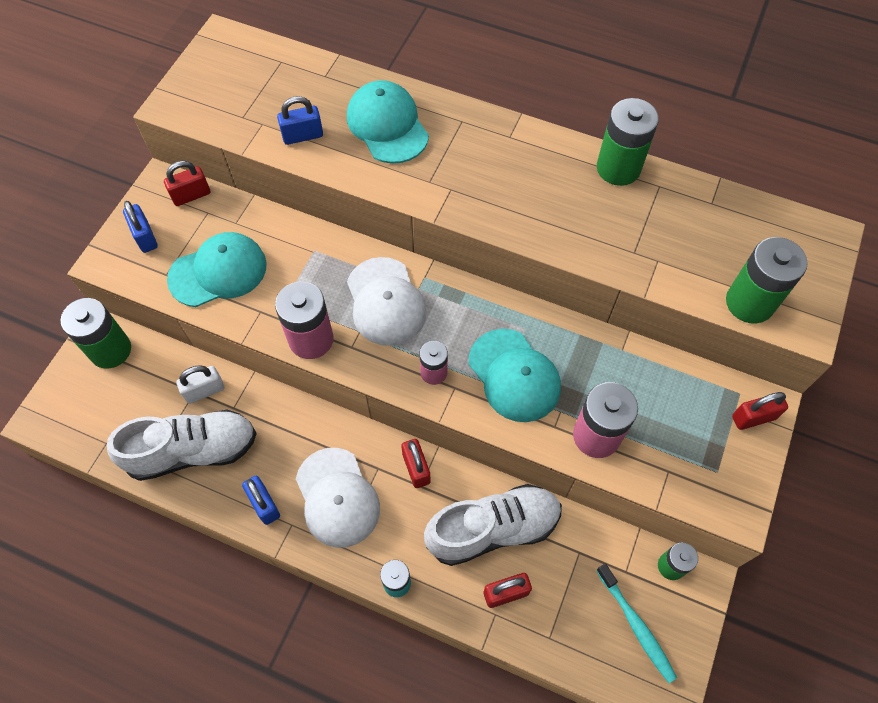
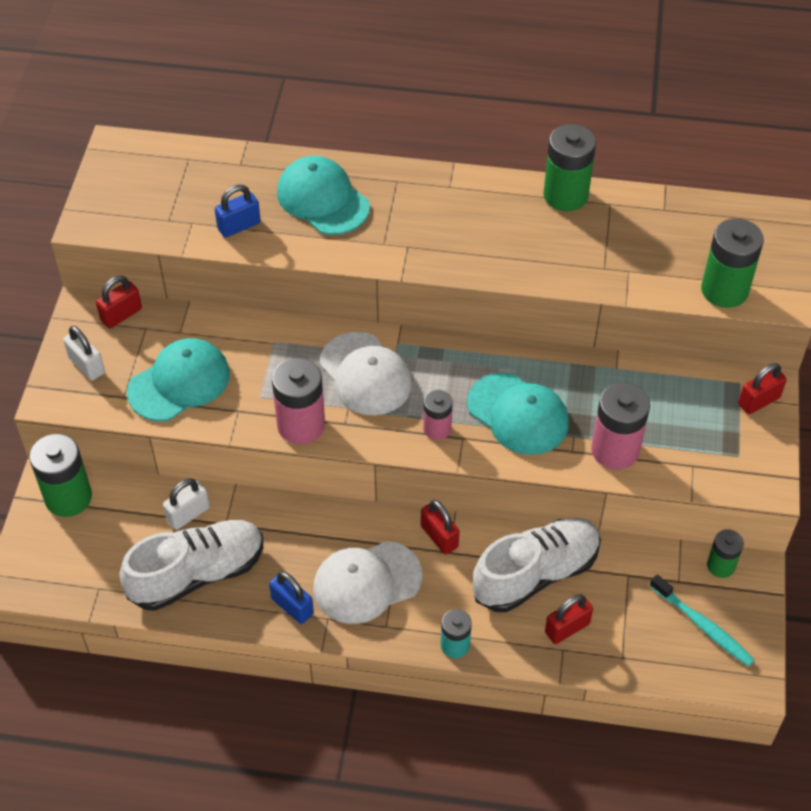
camera: 15 degrees left, 10 degrees down
blue padlock [123,201,158,253] -> white padlock [63,326,105,381]
white cap [296,448,380,548] -> white cap turned 105 degrees clockwise [314,541,422,624]

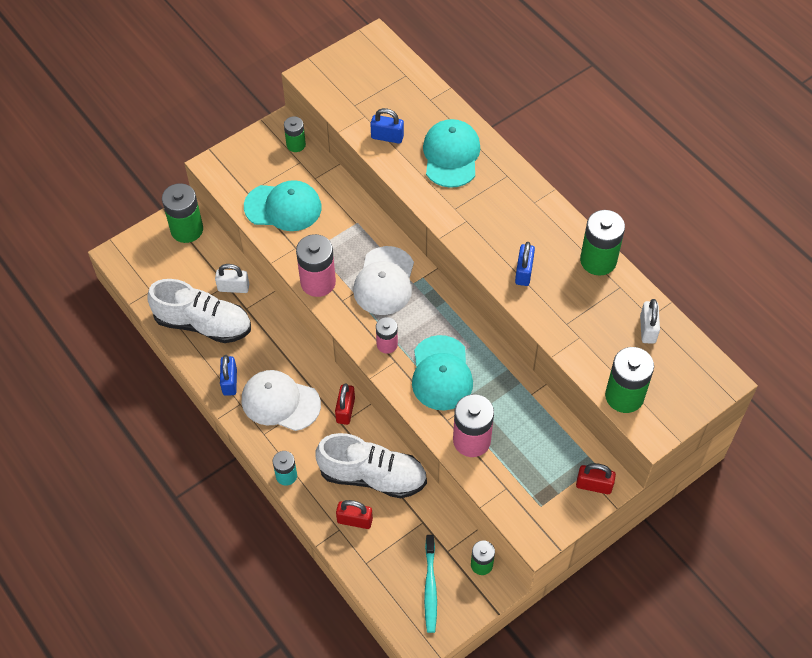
camera: 45 degrees right, 5 degrees up
white padlock [63,326,105,381] -> white padlock moved to [640,299,660,344]
red padlock [96,276,142,328] -> green battery [284,116,306,152]
none -> blue padlock [515,242,535,286]

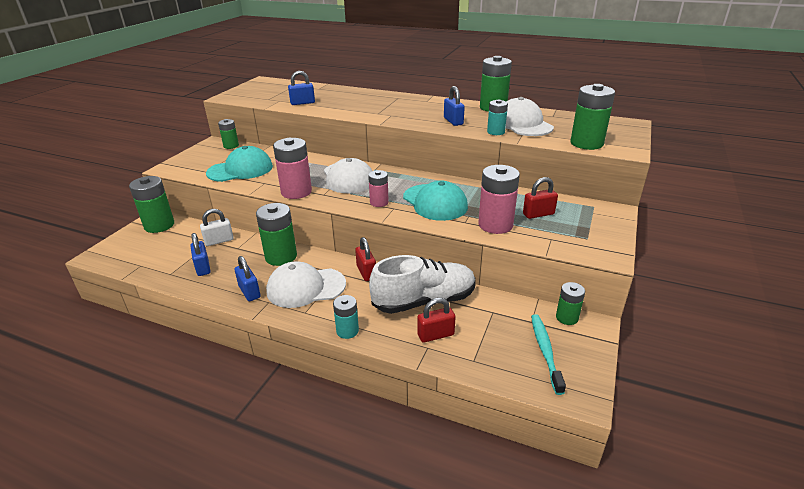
camera: 30 degrees left, 25 degrees down
white shoe [147,279,251,343] -> blue padlock [191,233,210,276]
turquoise cap [423,119,481,188] -> none
turquoise toothbrush [424,535,437,633] -> turquoise toothbrush turned 150 degrees counterclockwise [531,314,566,395]
red padlock [576,463,616,494] -> red padlock moved to [523,177,558,219]
white padlock [640,299,660,344] -> none
none -> green battery [256,203,297,266]
none -> turquoise battery [487,100,508,135]
none -> white cap [506,97,554,136]

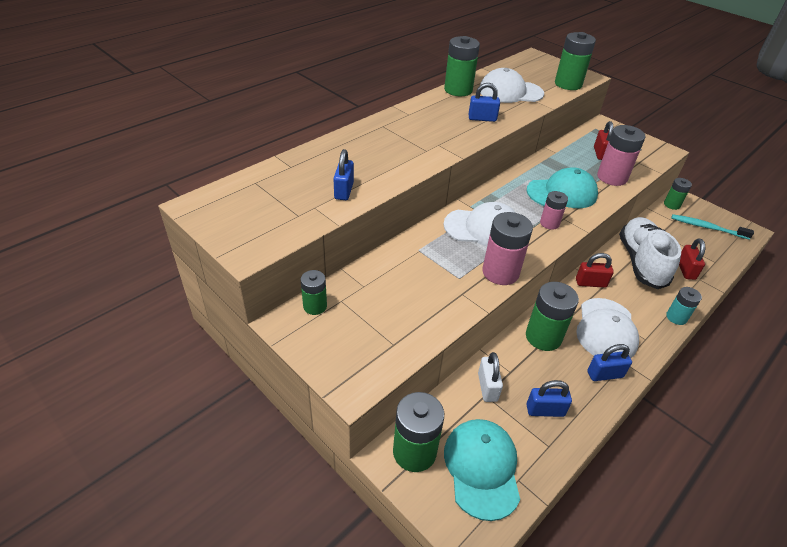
camera: 70 degrees left, 10 degrees up
turquoise cap [206,146,273,182] -> turquoise cap moved to [444,419,520,521]
turquoise battery [487,100,508,135] -> none

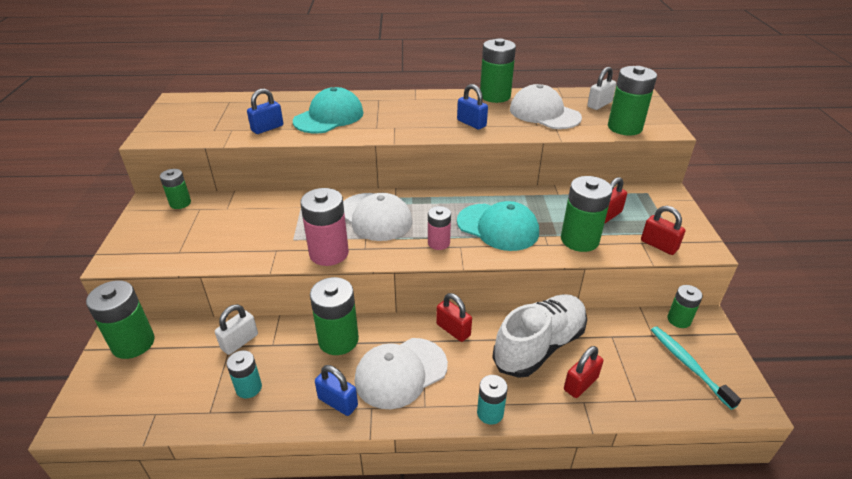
camera: 45 degrees right, 5 degrees down
turquoise cap [444,419,520,521] -> turquoise cap moved to [293,87,364,133]
blue padlock [527,380,572,417] -> turquoise battery [226,350,262,399]
pink battery [597,125,645,186] -> green battery [561,176,612,252]
none -> white padlock [587,67,616,110]
none -> red padlock [641,206,686,255]

